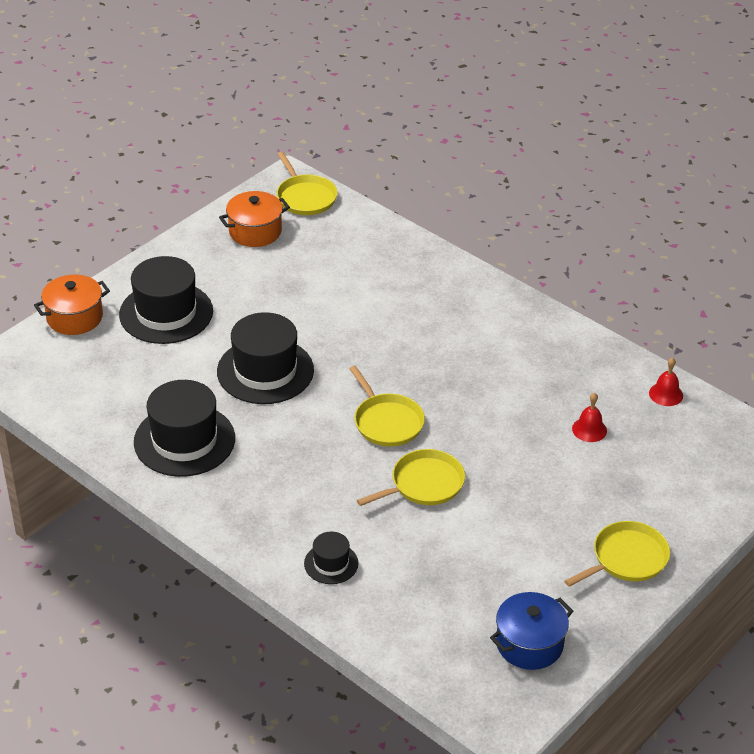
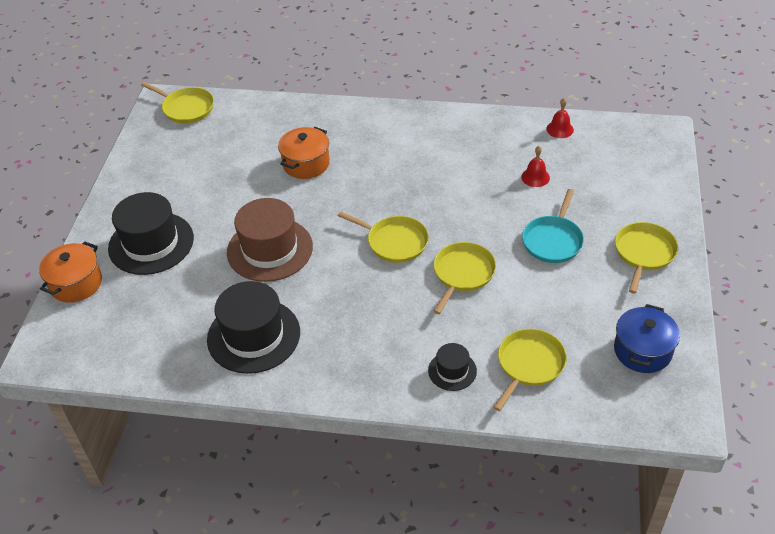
camera: 30 degrees left, 5 degrees up
black hat [217,312,314,404] -> brown hat [227,198,313,282]
orange pot [219,191,290,247] -> orange pot moved to [278,127,330,179]
none -> yellow pan [493,329,567,411]
none -> turquoise pan [522,189,584,263]

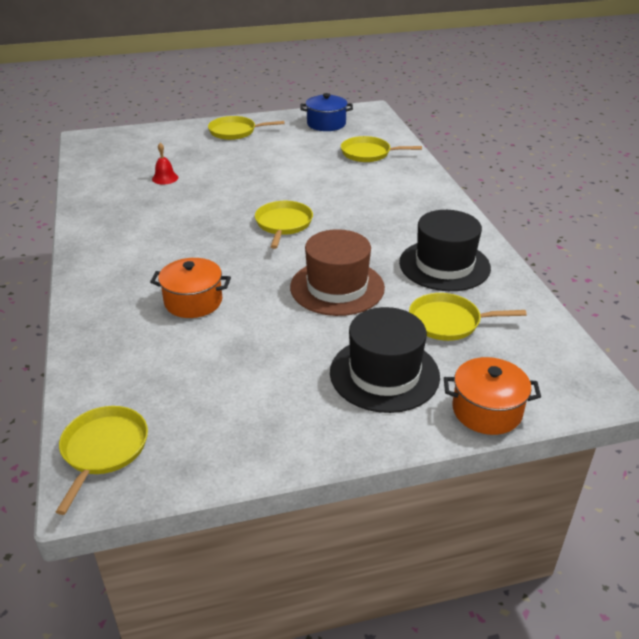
camera: 115 degrees left, 10 degrees down
black hat [428,343,477,391] -> none
yellow pan [433,242,496,314] -> yellow pan moved to [409,293,526,341]
turquoise pan [522,189,584,263] -> none
red bell [546,98,574,138] -> none

